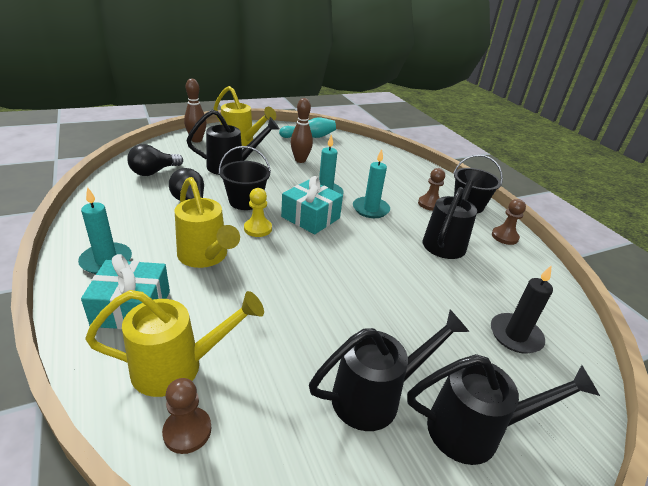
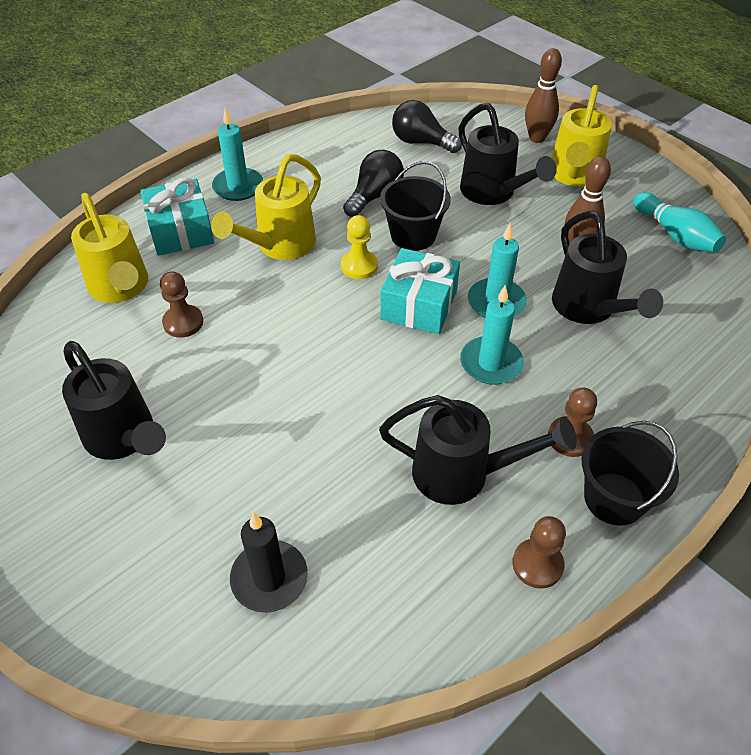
camera: 75 degrees right, 15 degrees up
brown pawn [162,378,211,454] -> brown pawn moved to [160,271,203,337]
black watering can [407,354,600,465] -> black watering can moved to [552,211,663,324]

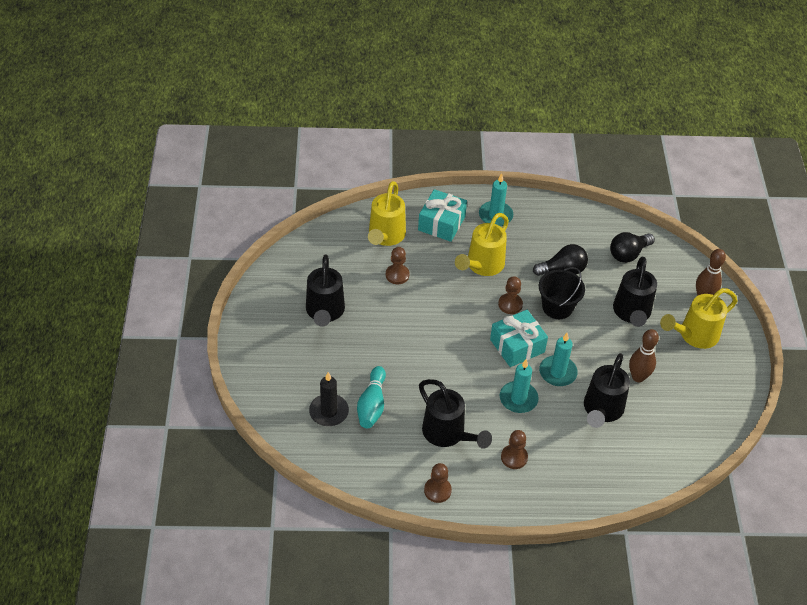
camera: 40 degrees right, 0 degrees up
yellow watering can [211,154,321,260] -> yellow watering can turned 45 degrees counterclockwise [455,213,509,276]
yellow pawn [341,215,378,279] -> brown pawn [498,276,523,314]
black light bulb [392,100,462,153] -> black light bulb turned 105 degrees counterclockwise [610,232,655,263]
black bucket [582,421,679,526] -> none
turquoise bowling pin [633,192,726,253] -> turquoise bowling pin moved to [357,366,386,428]

